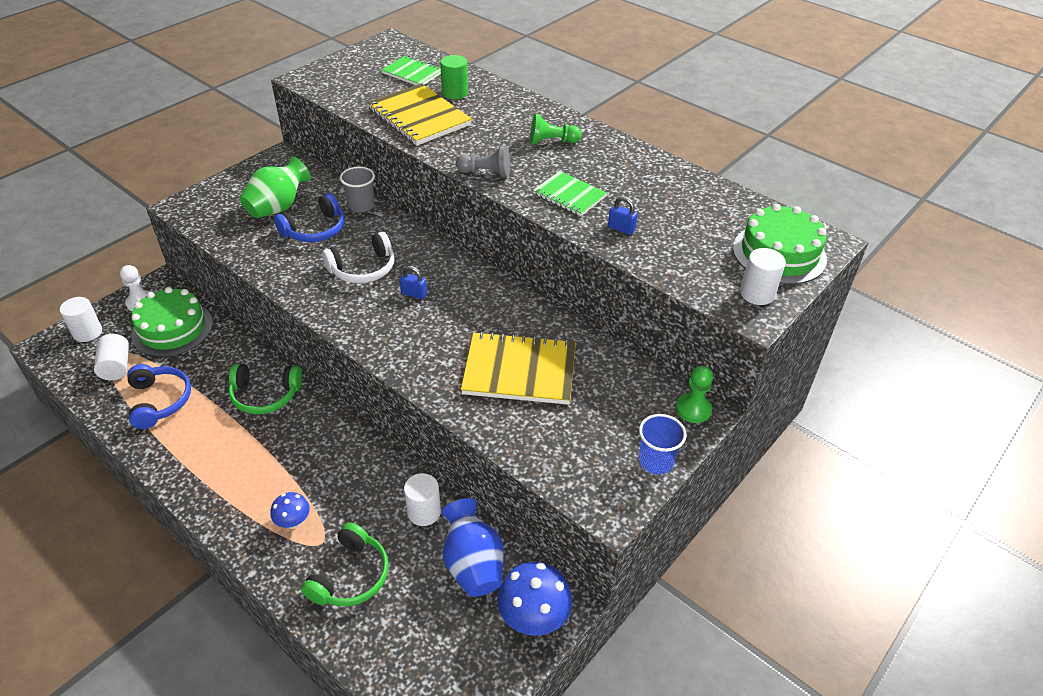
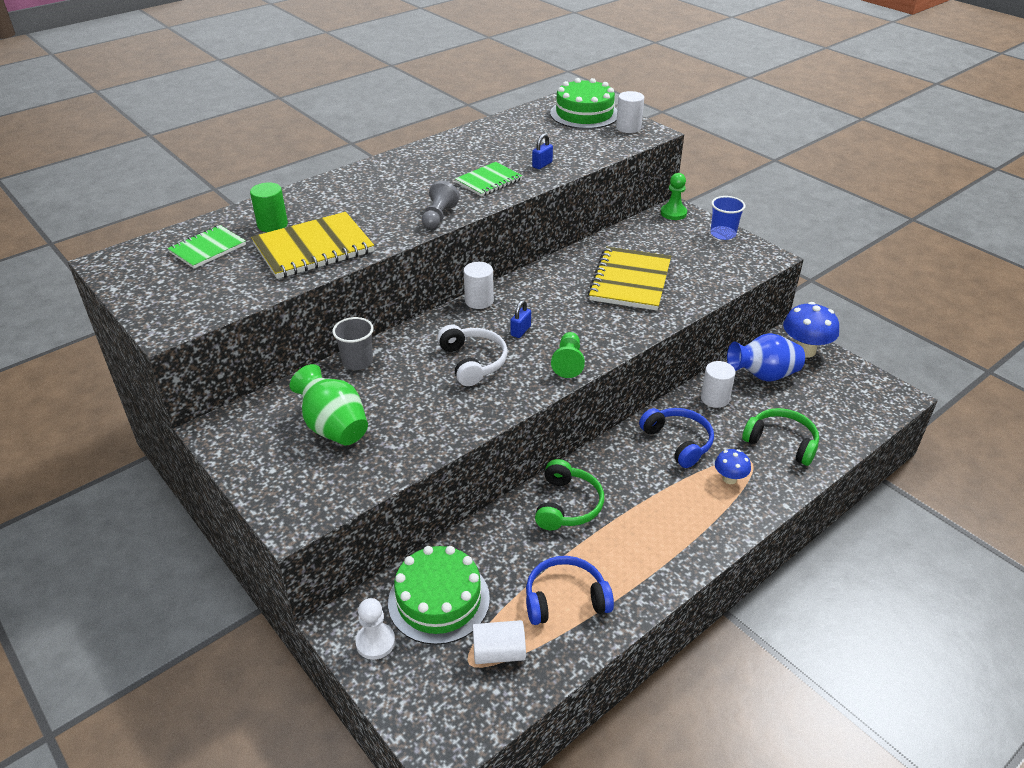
camera: 80 degrees left, 5 degrees down
white cylinder [60,297,102,342] -> white cylinder moved to [464,262,494,309]
blue headphones [274,193,345,242] -> blue headphones moved to [639,408,714,468]
green pawn [530,114,582,144] -> green pawn moved to [551,332,585,378]

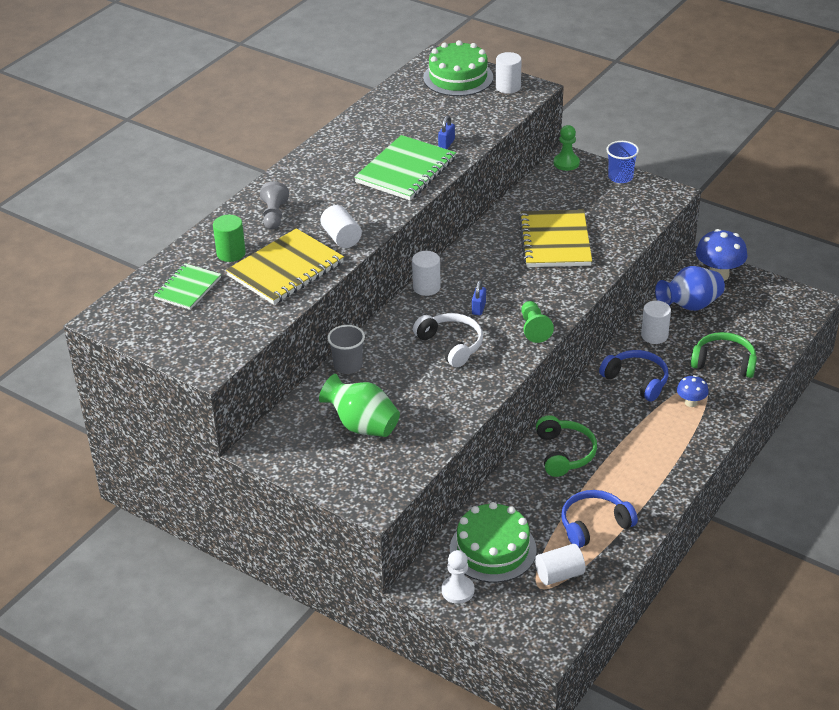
camera: 15 degrees left, 0 degrees up
grey pawn [422,181,460,229] -> grey pawn moved to [260,182,289,229]
green notebook [455,162,522,197] -> green notebook [354,135,456,200], size x1.66
none -> white cylinder [320,205,362,248]

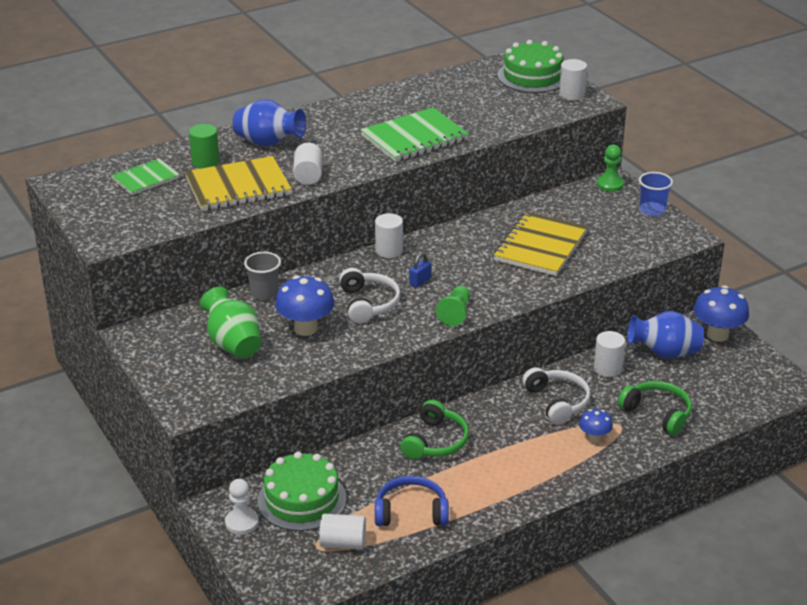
camera: 25 degrees right, 5 degrees down
grey pawn [260,182,289,229] -> blue vase [233,99,306,146]
blue padlock [438,116,455,149] -> none
blue headphones [599,350,669,402] -> white headphones [522,367,591,424]
none -> blue mushroom [275,276,335,336]

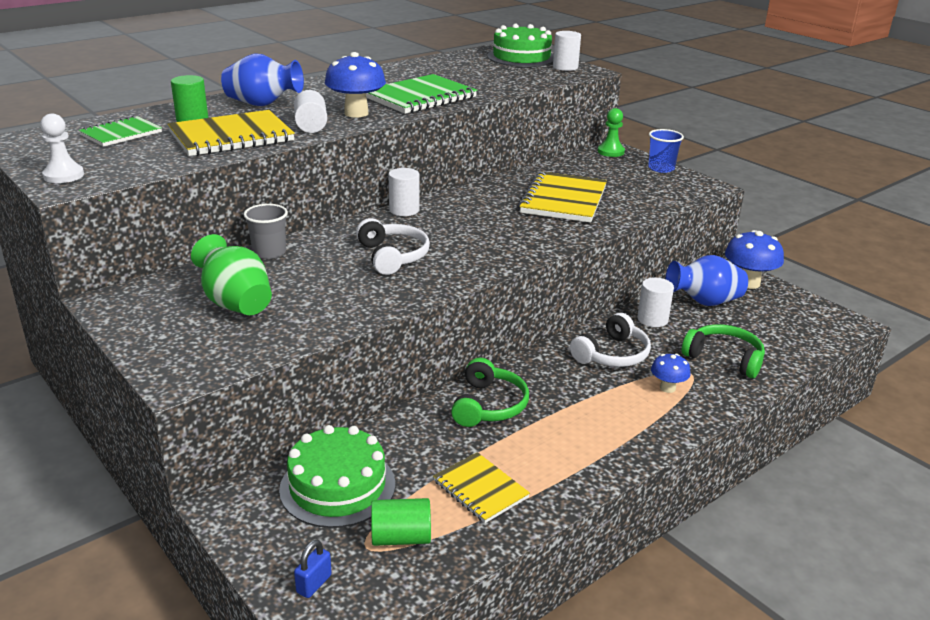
camera: 10 degrees left, 5 degrees down
white pawn [225,479,259,535] -> white pawn moved to [40,113,84,183]
blue mushroom [275,276,335,336] -> blue mushroom moved to [325,52,386,118]
white cylinder [319,514,366,549] -> green cylinder [371,498,431,546]
blue headphones [375,476,449,526] -> yellow notebook [433,452,530,523]
blue padlock [409,252,431,288] -> blue padlock moved to [294,540,332,598]
green pawn [436,286,470,326] -> none
white headphones [522,367,591,424] -> white headphones turned 75 degrees clockwise [570,313,651,367]

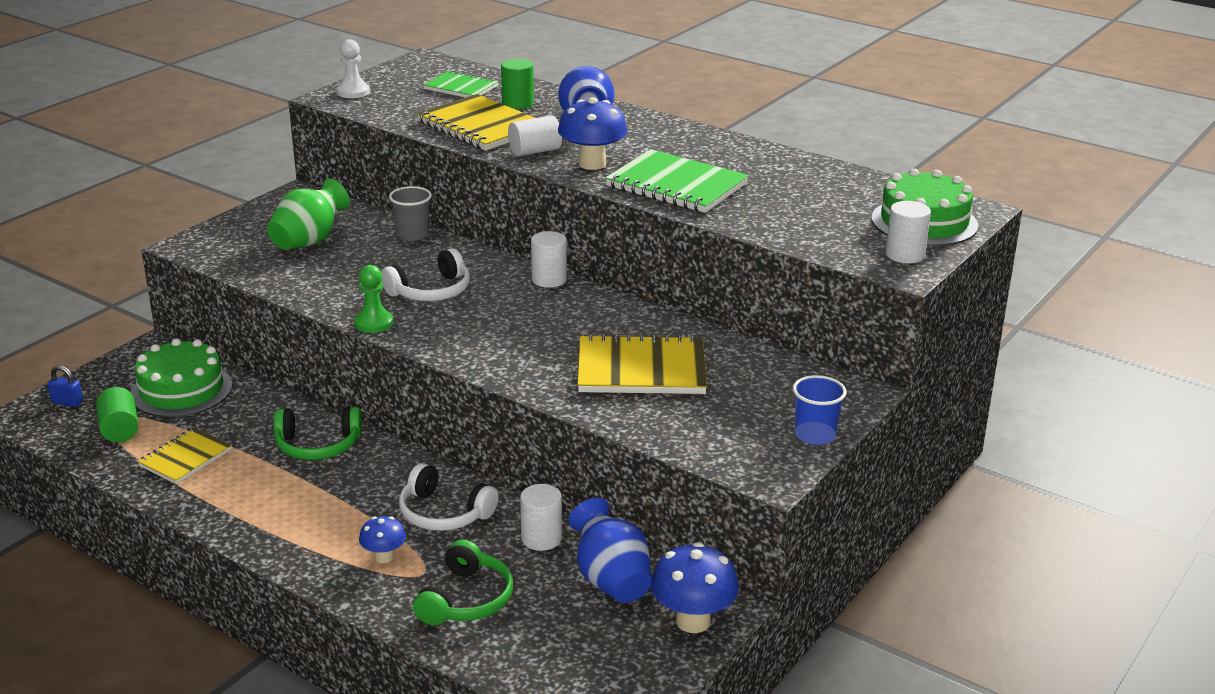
camera: 75 degrees right, 0 degrees up
green pawn [598,108,625,157] -> green pawn moved to [354,265,393,333]

